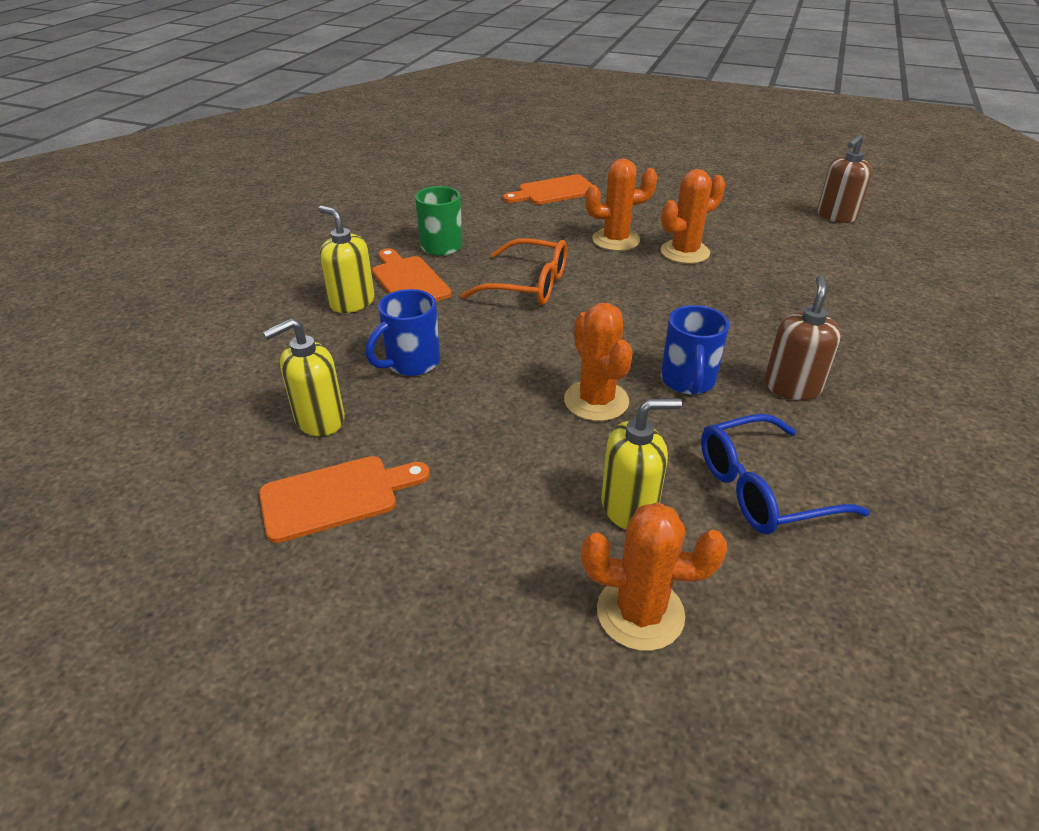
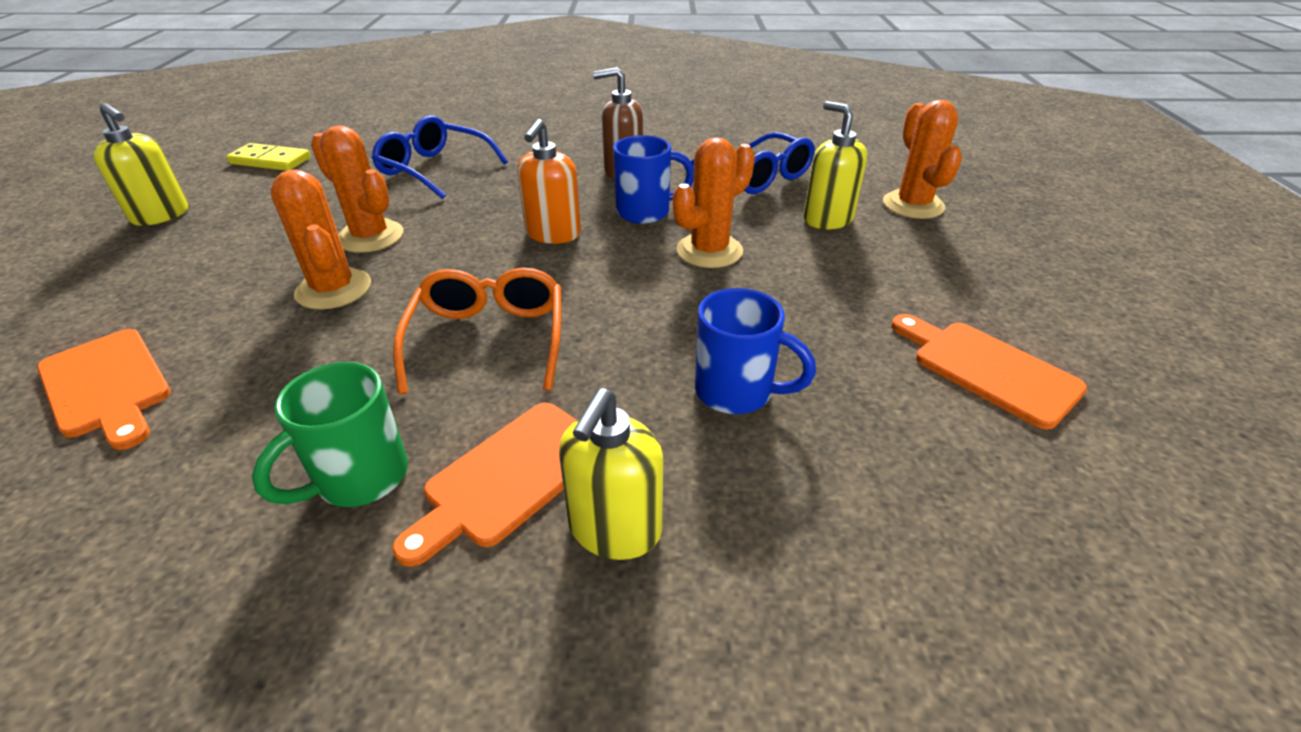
camera: 110 degrees left, 0 degrees up
yellow soap dispenser [263,318,345,436] -> yellow soap dispenser moved to [93,103,188,226]
brown soap dispenser [817,134,872,223] -> yellow domino [226,143,311,171]
none -> blue glasses [372,115,508,199]
none -> orange soap dispenser [517,119,581,244]

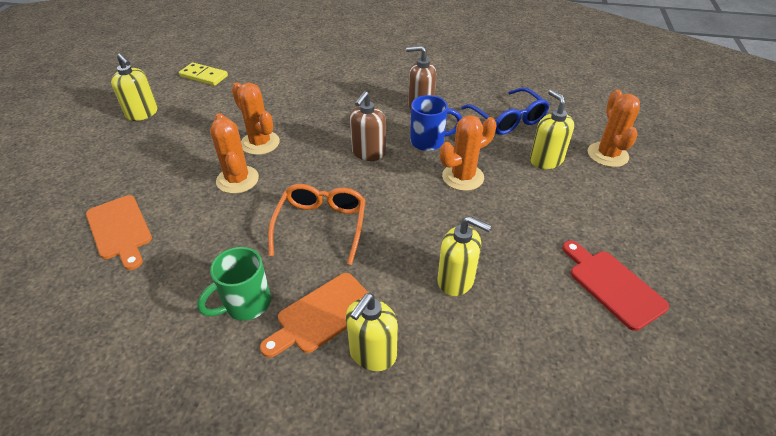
camera: 10 degrees right, 5 degrees up
blue glasses [372,115,508,199] -> none
orange soap dispenser [517,119,581,244] -> brown soap dispenser [350,91,386,161]
blue mug [695,288,816,414] -> yellow soap dispenser [437,216,491,296]
orange cutting board [891,314,1087,430] -> red cutting board [563,241,669,331]

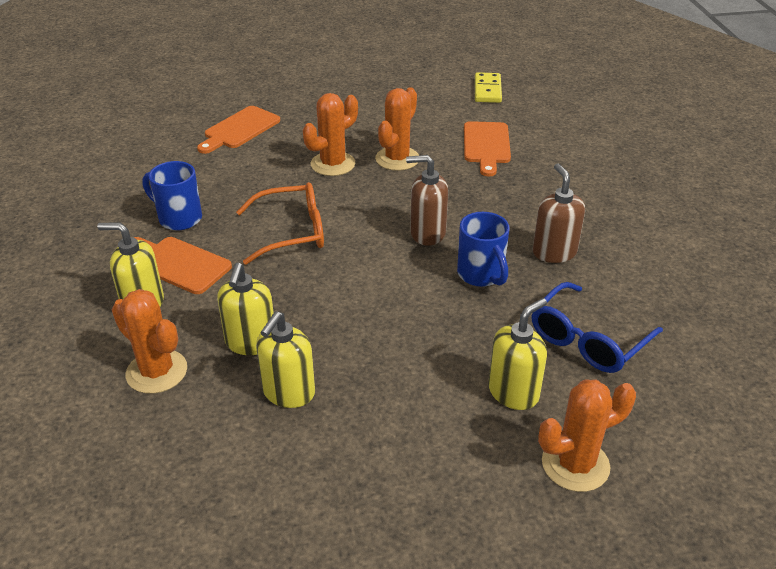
camera: 70 degrees right, 5 degrees down
yellow soap dispenser [111,53,158,121] -> yellow soap dispenser moved to [256,311,315,408]
green mug [197,247,271,321] -> blue mug [142,161,202,230]
orange cactus [440,115,497,191] -> orange cactus moved to [112,289,187,394]
red cutting board [563,241,669,331] -> none
none -> orange cutting board [464,121,511,176]

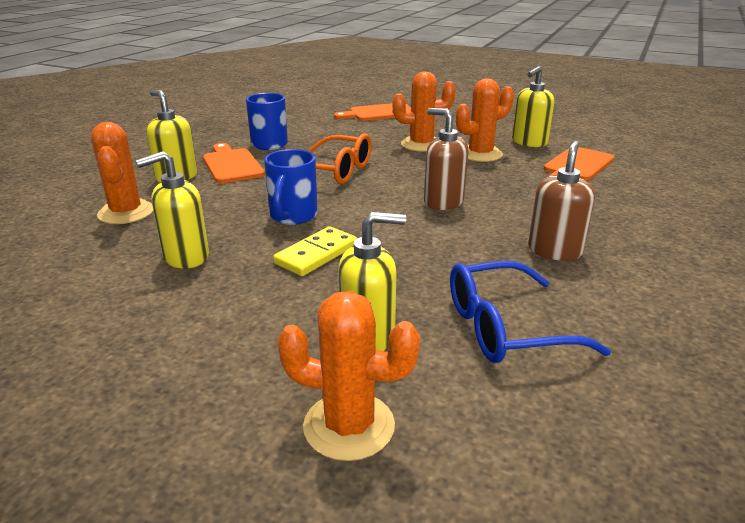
camera: 35 degrees right, 10 degrees down
yellow soap dispenser [217,263,274,355] -> yellow soap dispenser moved to [512,66,554,147]
blue mug [457,212,509,287] -> blue mug moved to [264,149,318,225]
yellow domino [475,72,502,103] -> yellow domino moved to [273,226,357,276]

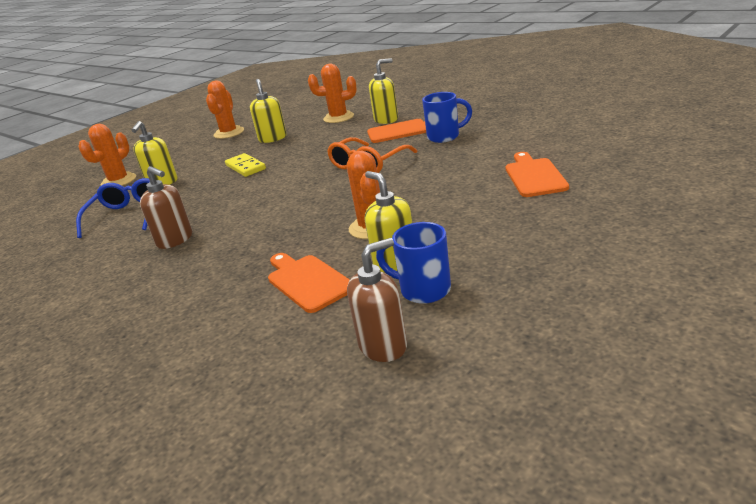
camera: 110 degrees right, 0 degrees up
blue mug [264,149,318,225] -> blue mug moved to [376,222,451,304]
orange cactus [392,72,456,152] -> orange cactus moved to [206,81,244,139]
brown soap dispenser [424,108,468,210] -> brown soap dispenser moved to [347,238,407,362]

